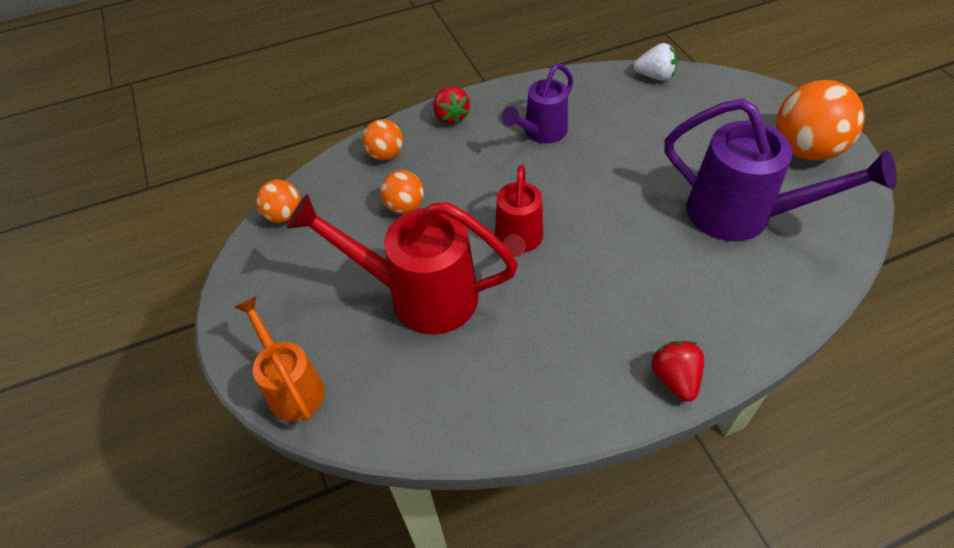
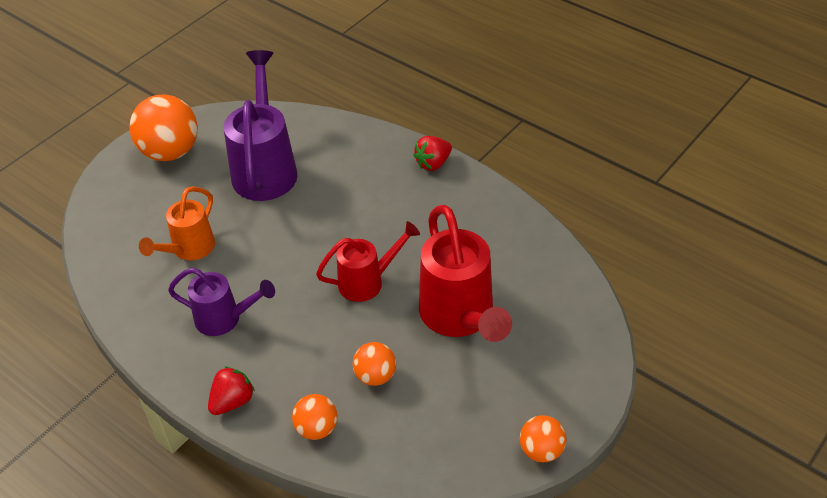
camera: 120 degrees left, 5 degrees down
orange watering can [235,296,325,421] -> orange watering can moved to [139,186,215,260]
orange ball [256,180,301,223] -> orange ball moved to [520,415,567,462]
white strawberry [634,43,678,81] -> none

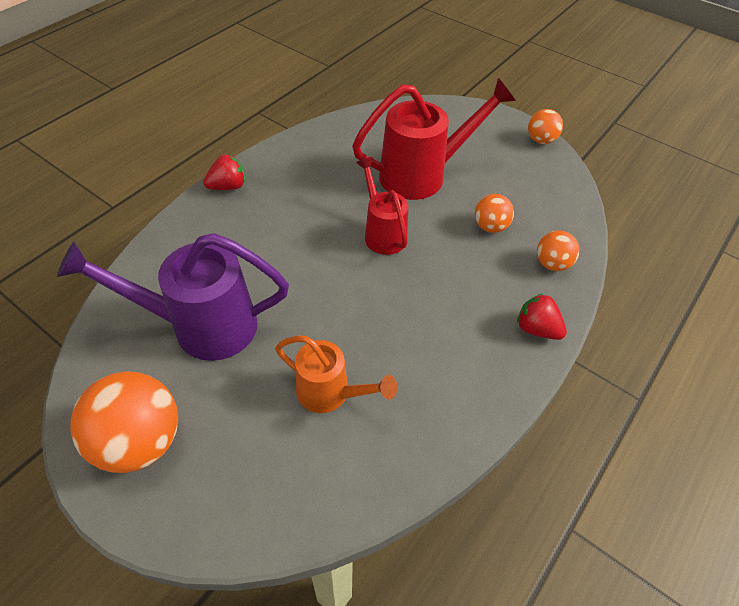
camera: 95 degrees left, 5 degrees up
purple watering can [168,268,275,336] -> none
red strawberry [413,136,452,171] -> red strawberry turned 75 degrees counterclockwise [203,154,245,190]

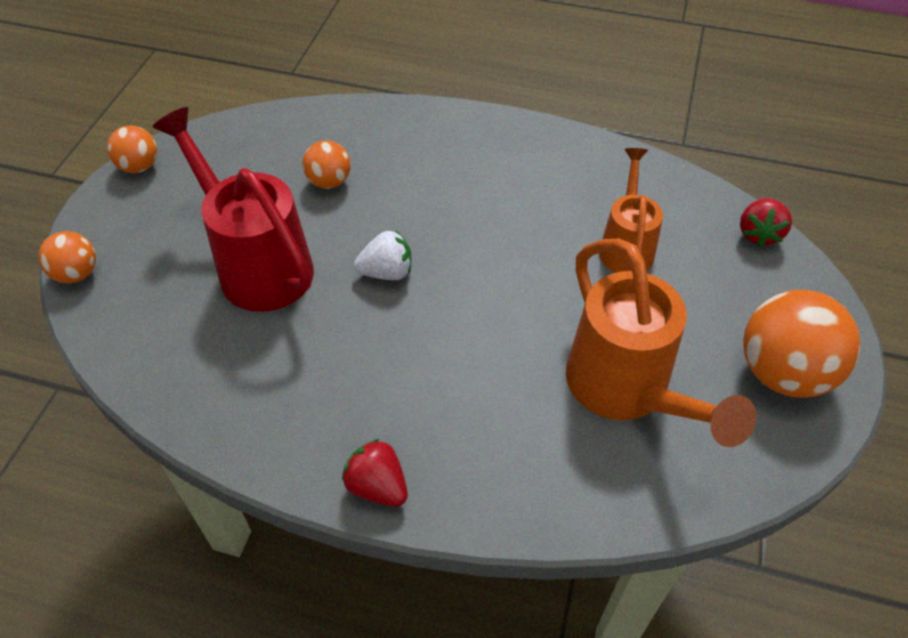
camera: 110 degrees left, 0 degrees up
purple watering can [57,233,289,361] -> orange watering can [566,239,757,447]
red watering can [356,157,408,255] -> white strawberry [354,231,411,280]
red strawberry [517,293,567,340] -> red strawberry moved to [740,198,792,247]
orange ball [537,230,580,271] -> orange ball moved to [38,231,96,283]

